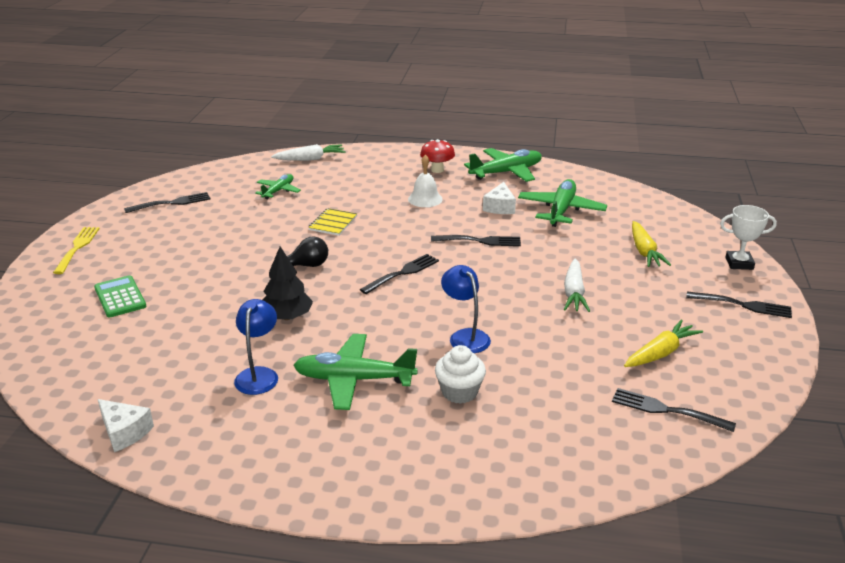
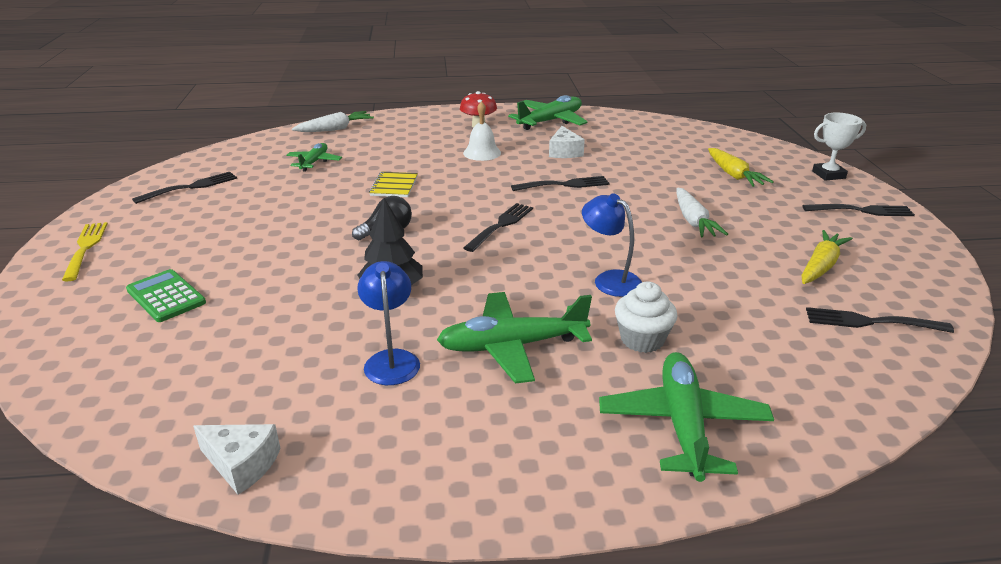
camera: 15 degrees left, 0 degrees up
green plane [518,179,607,227] -> green plane moved to [599,352,774,482]

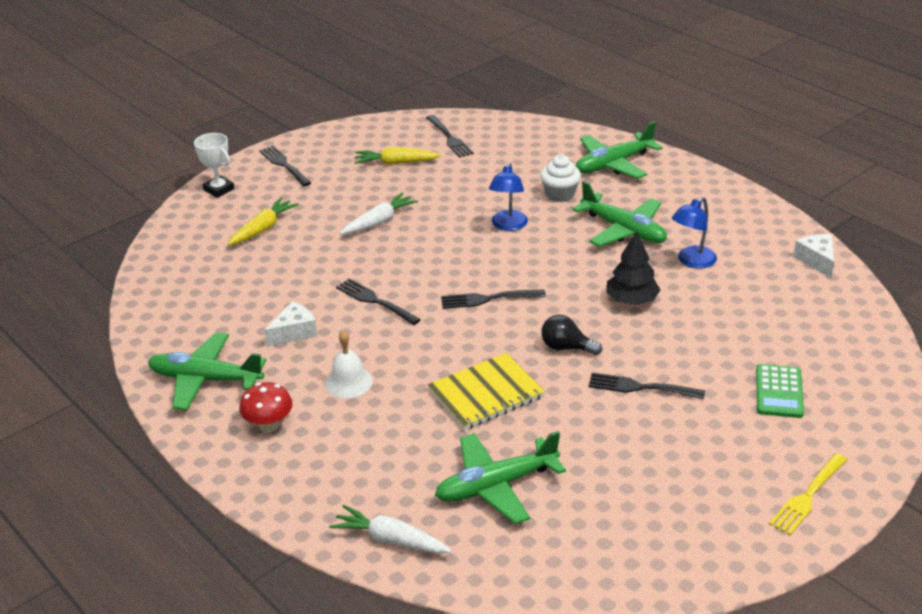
camera: 125 degrees left, 5 degrees up
black fork [132,172,237,204] -> black fork moved to [589,373,705,399]
green plane [286,143,342,172] -> green plane [435,431,566,524], size x1.70
yellow notebook [369,172,418,197] -> yellow notebook [428,353,545,430], size x1.62

